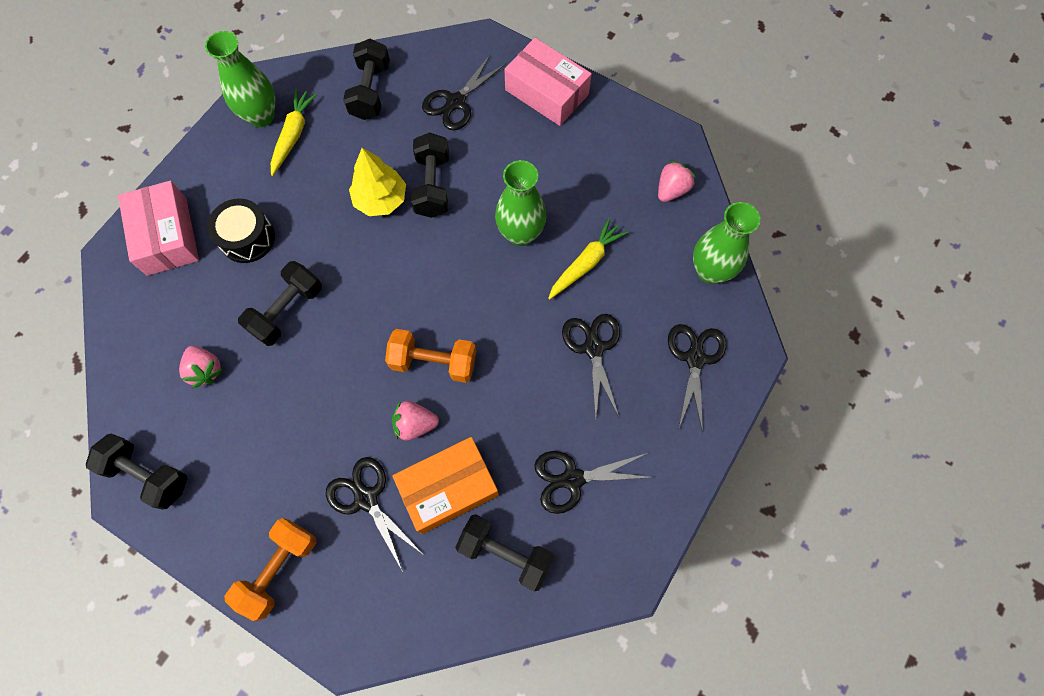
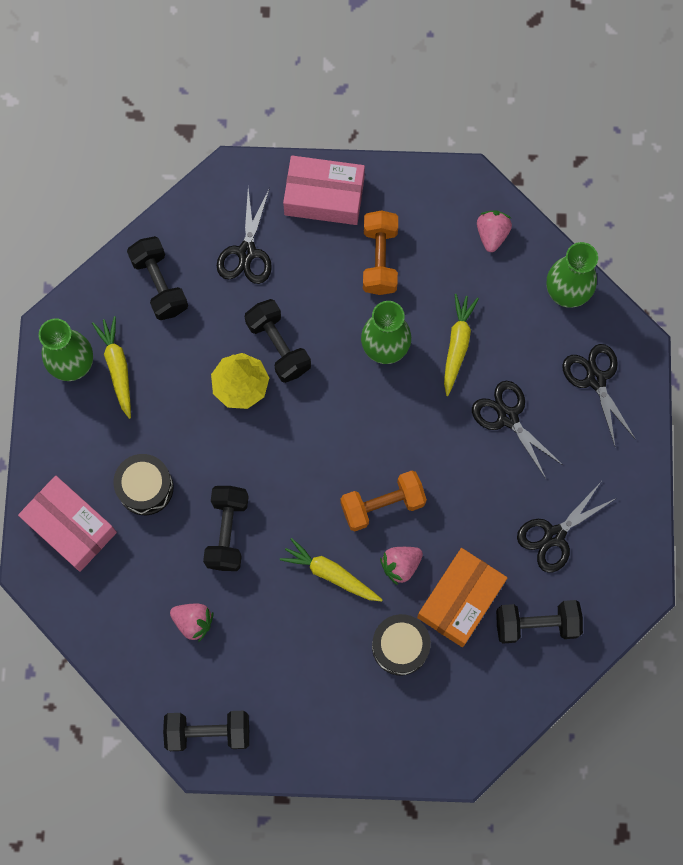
camera: 30 degrees left, 5 degrees up
orange dumbbell [224,518,317,621] -> orange dumbbell moved to [363,210,398,295]
black scissors [326,457,423,572] -> black drum [372,614,431,675]
none -> yellow carrot [280,538,383,601]

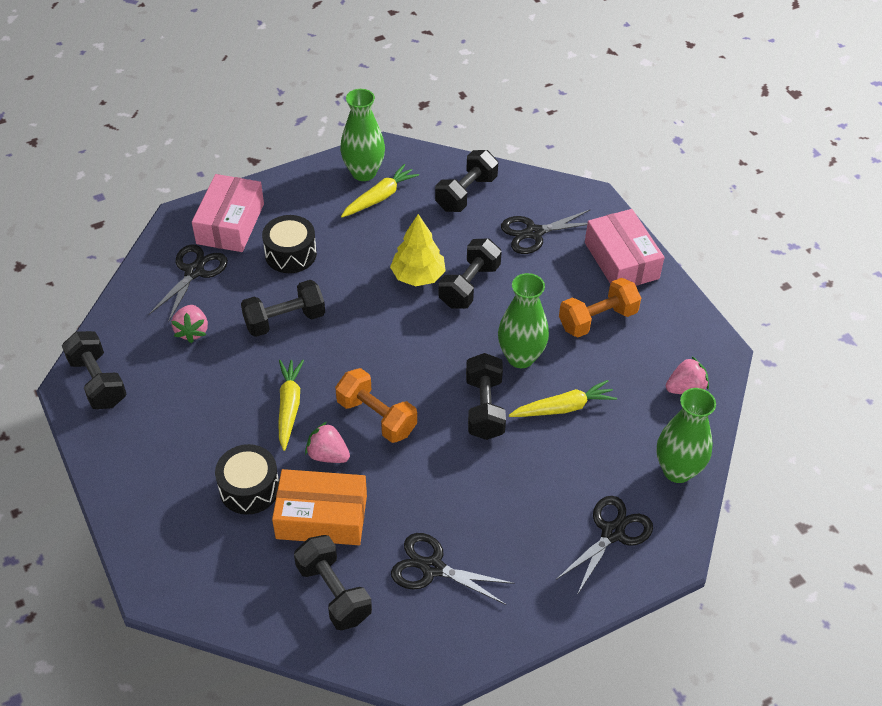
camera: 60 degrees right, 25 degrees down
black scissors [472,381,563,478] -> black scissors moved to [149,244,228,323]
none -> black dumbbell [466,353,506,440]

